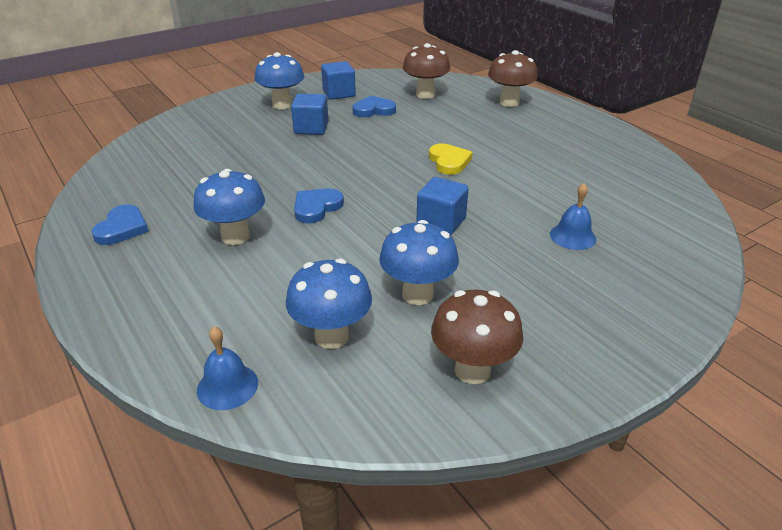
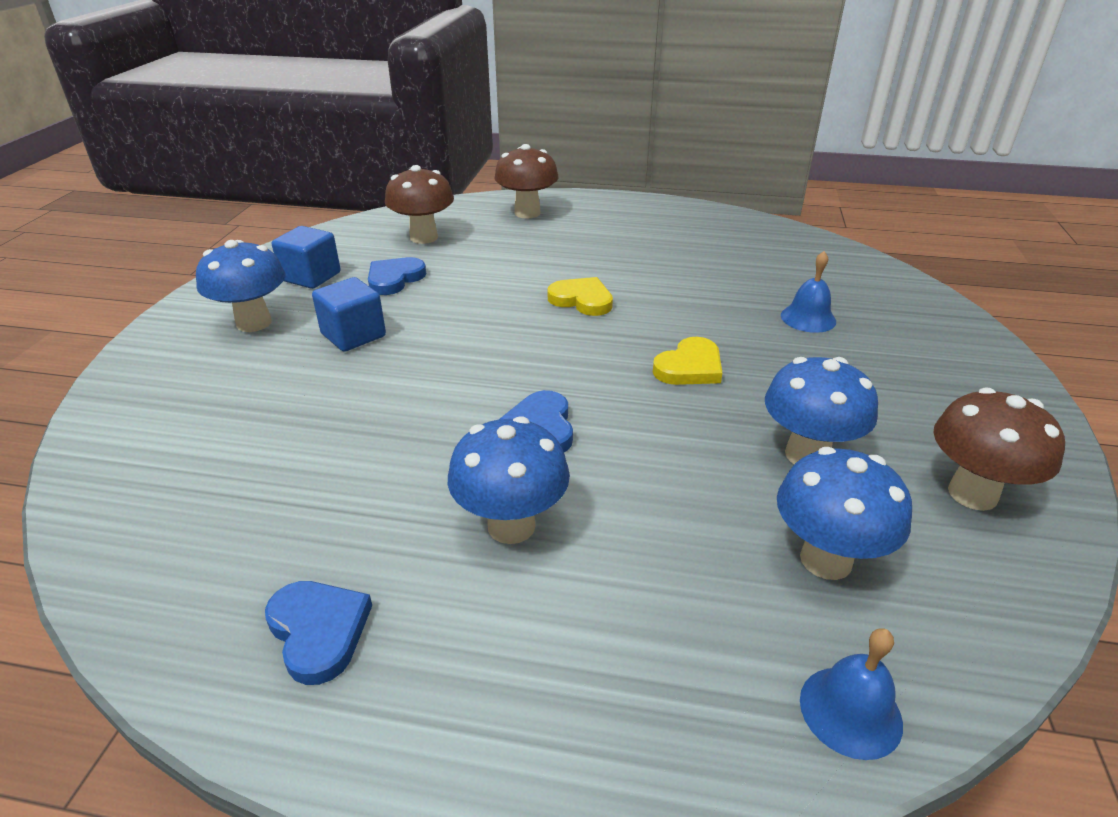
camera: 45 degrees left, 0 degrees up
blue cube [416,177,469,235] -> yellow heart [653,337,722,385]

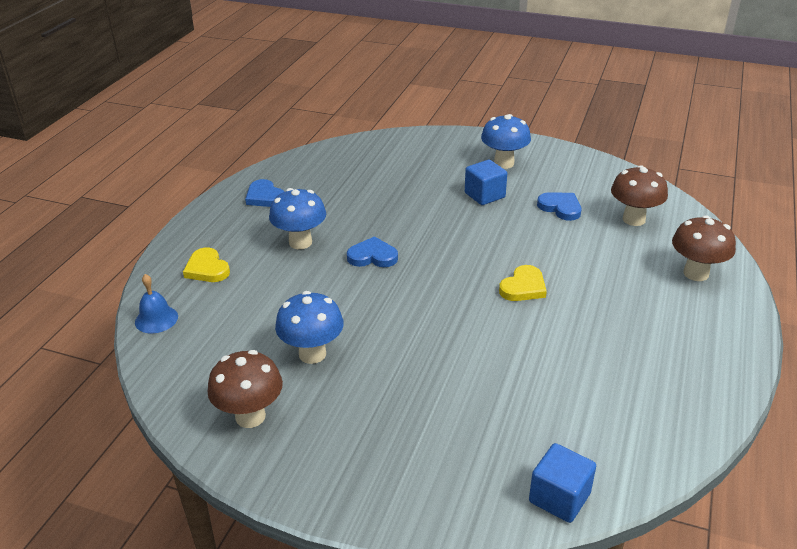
camera: 100 degrees right, 0 degrees up
blue heart [265,581,372,685] -> blue heart turned 75 degrees clockwise [245,179,285,207]
blue cube [272,226,341,289] -> blue cube moved to [529,443,596,523]
yellow heart [653,337,722,385] -> yellow heart moved to [183,247,230,282]
blue mushroom [777,447,912,580] -> none
blue bell [781,251,836,333] -> none

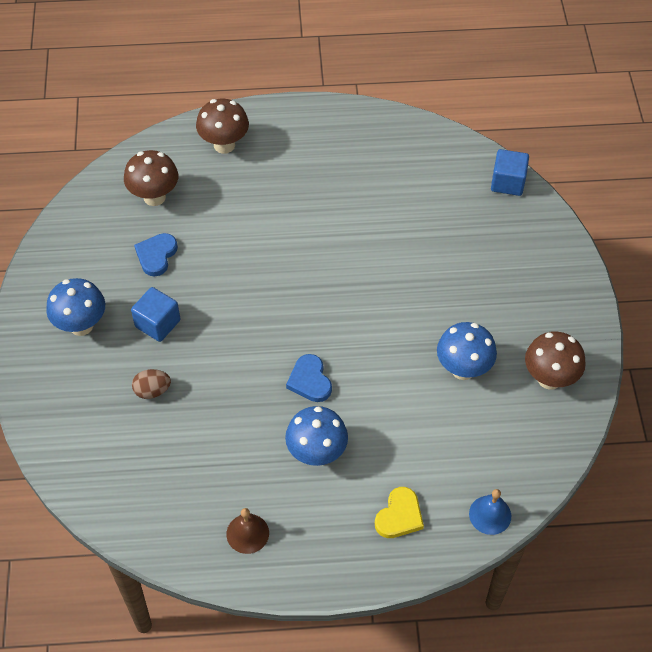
camera: 115 degrees left, 20 degrees up
blue heart [245,179,285,207] -> brown bell [226,508,269,554]
yellow heart [499,265,547,301] -> none
none -> brown egg [132,369,171,399]

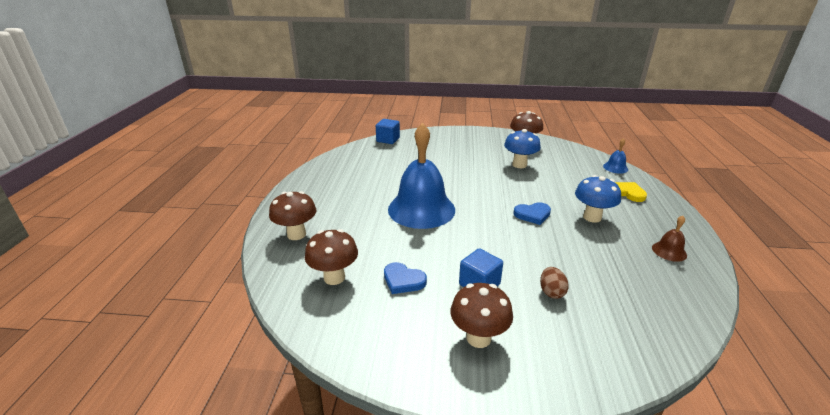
camera: 80 degrees left, 25 degrees down
blue mushroom [46,278,105,336] -> brown mushroom [450,283,513,348]
none -> blue bell [388,123,455,229]

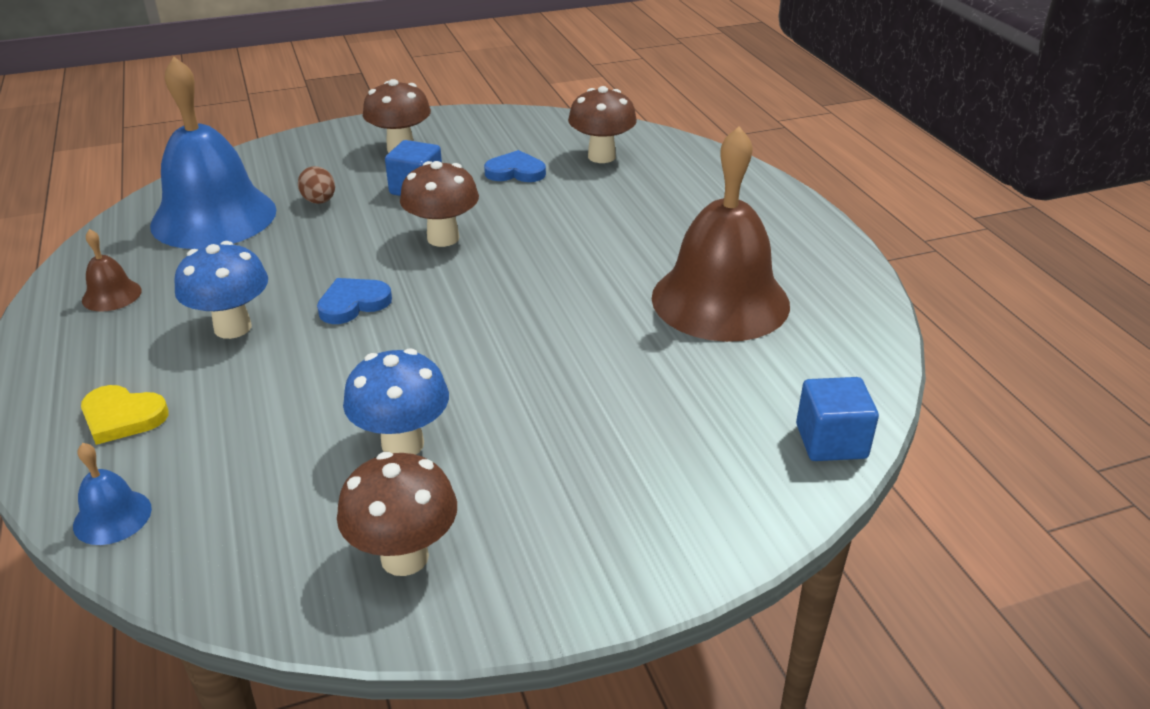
camera: 155 degrees right, 5 degrees up
brown mushroom [269,191,317,240] -> brown mushroom moved to [400,161,479,247]
blue bell [388,123,455,229] -> blue bell moved to [150,57,276,249]
none -> brown bell [652,126,790,342]

